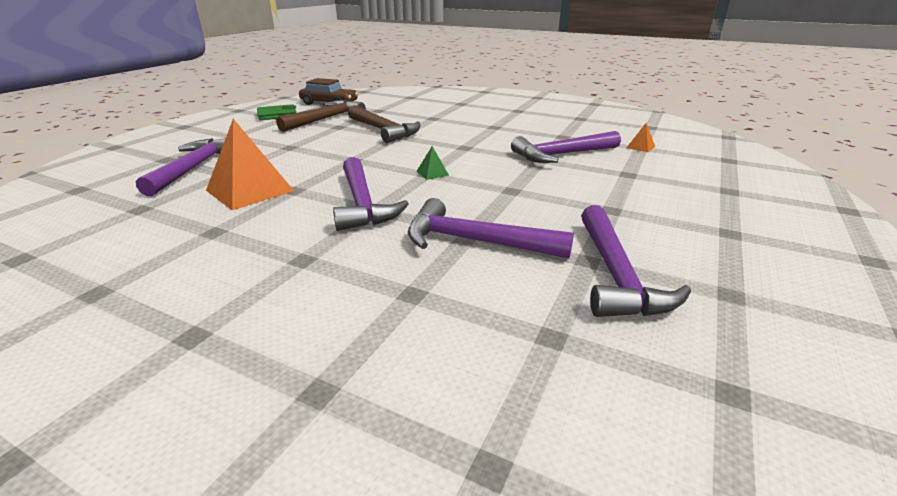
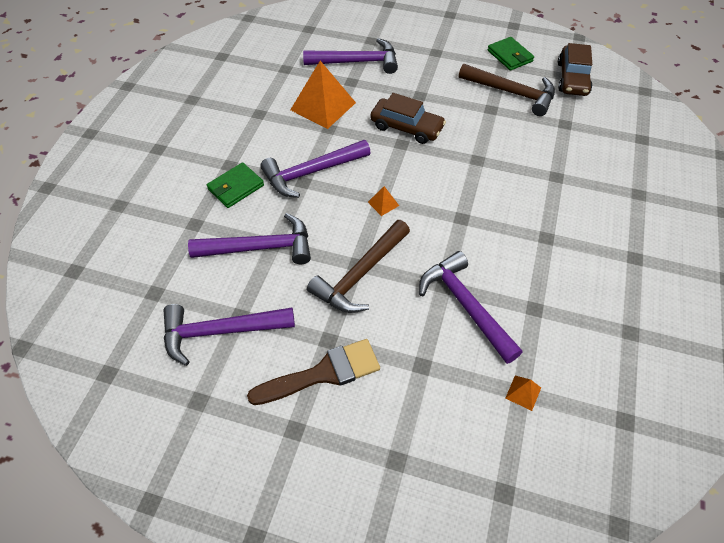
camera: 80 degrees right, 25 degrees up
brown hammer [348,105,421,143] -> brown hammer moved to [307,220,410,313]
purple hammer [408,198,574,258] -> purple hammer turned 75 degrees clockwise [188,213,311,264]
green pyramid [417,146,449,180] -> orange pyramid [368,186,399,216]
none -> green wallet [207,162,264,208]
none -> brown brush [247,339,380,405]
none -> brown car [370,93,446,144]

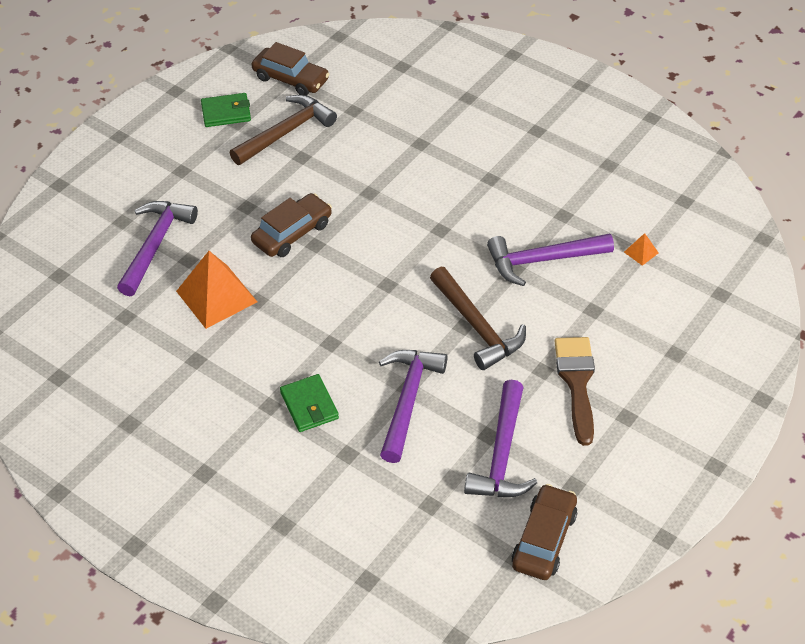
camera: 70 degrees left, 5 degrees down
purple hammer [260,140,371,198] -> none
orange pyramid [368,186,399,216] -> none
none -> brown car [511,484,577,580]

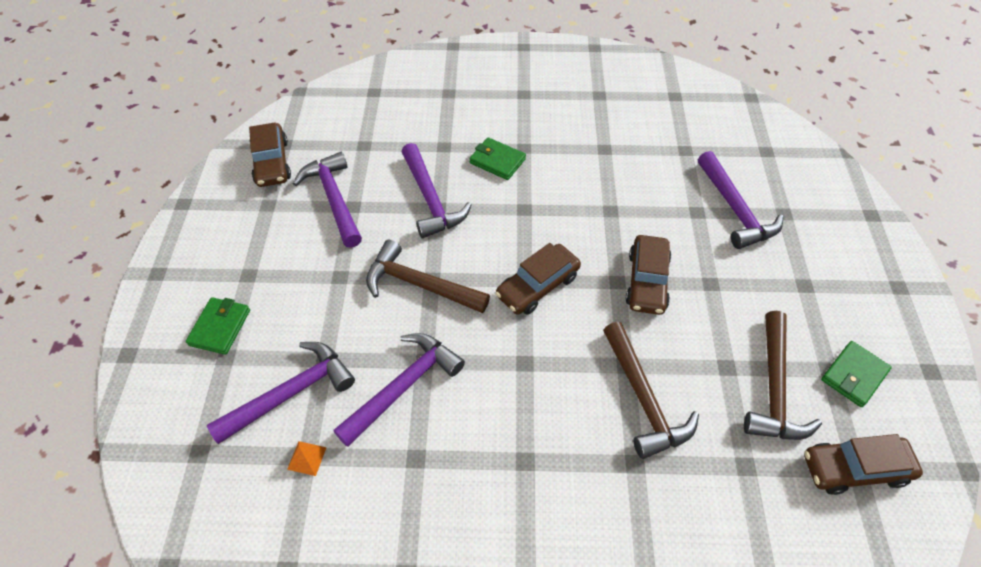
camera: 145 degrees right, 5 degrees up
orange pyramid [176,251,257,329] -> none
brown brush [555,337,595,446] -> none
none -> green wallet [186,297,250,355]
none -> purple hammer [207,342,355,444]
none -> brown car [495,243,581,315]
none -> brown hammer [603,322,699,459]

